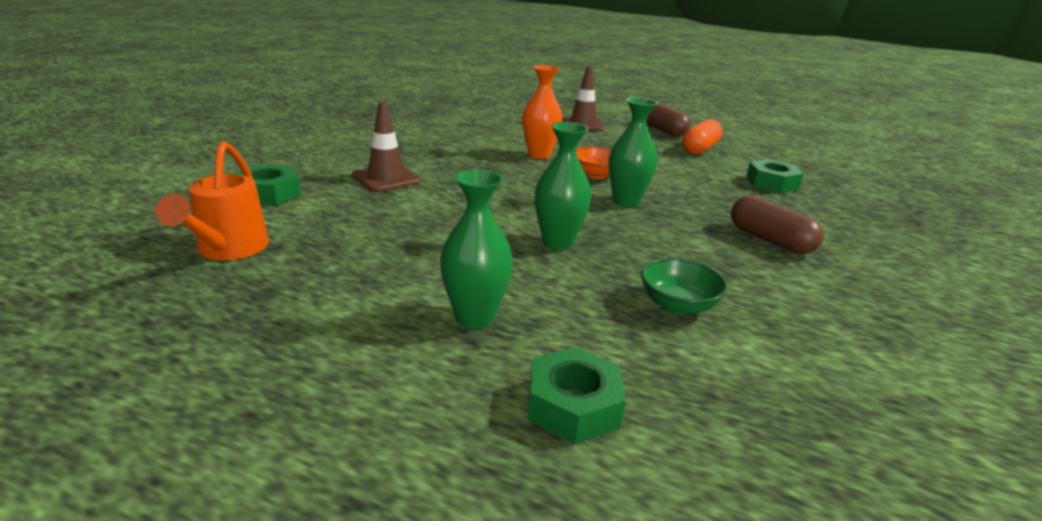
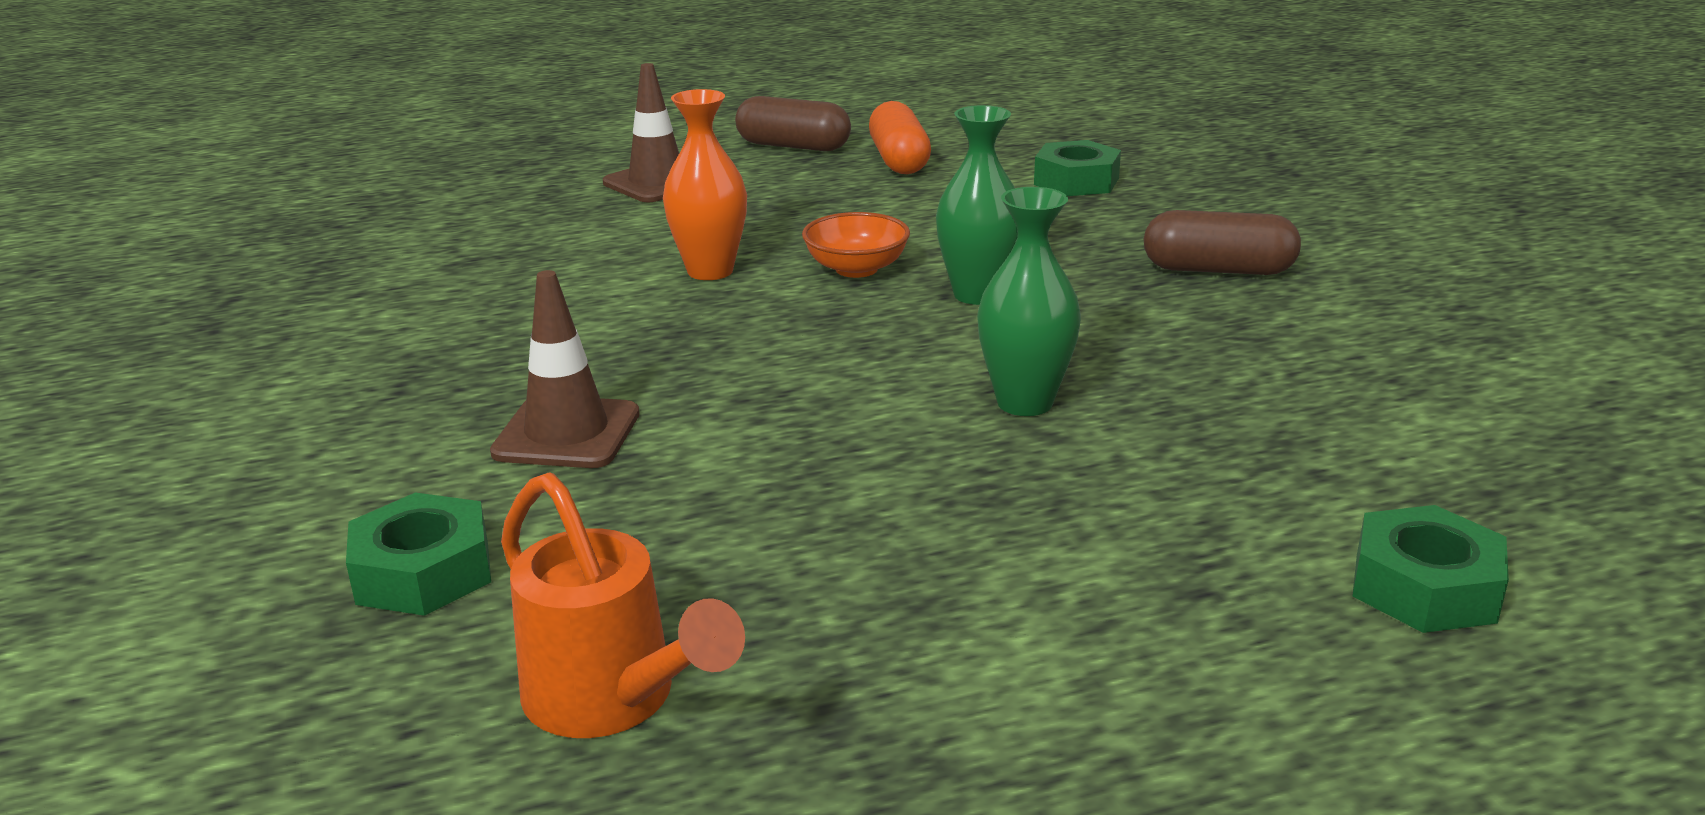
camera: 40 degrees left, 0 degrees up
green vase [440,169,513,329] -> none
green bowl [641,258,728,315] -> none

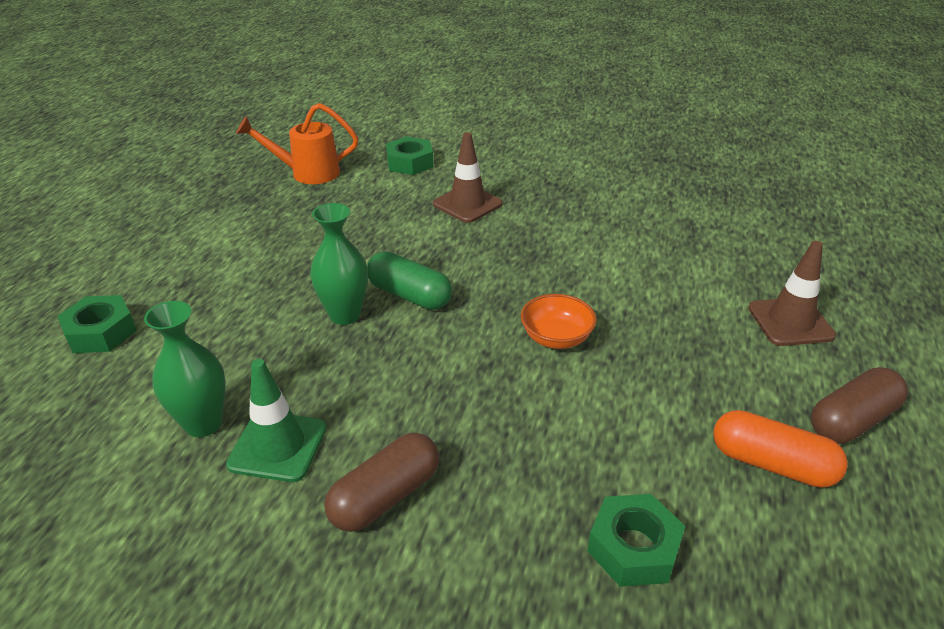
camera: 125 degrees right, 10 degrees up
orange vase [663,89,747,280] -> none
green vase [936,105,1018,305] -> green vase moved to [144,301,225,437]
none -> green traffic cone [226,359,326,482]
none -> green capsule [367,252,452,310]

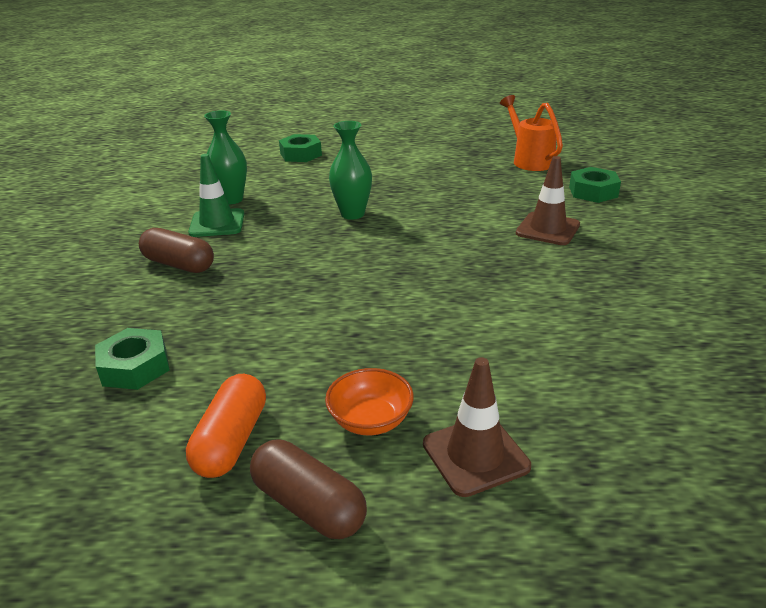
camera: 75 degrees right, 5 degrees down
green capsule [367,252,452,310] -> none
orange bowl [521,294,596,349] -> orange bowl moved to [325,368,414,435]

